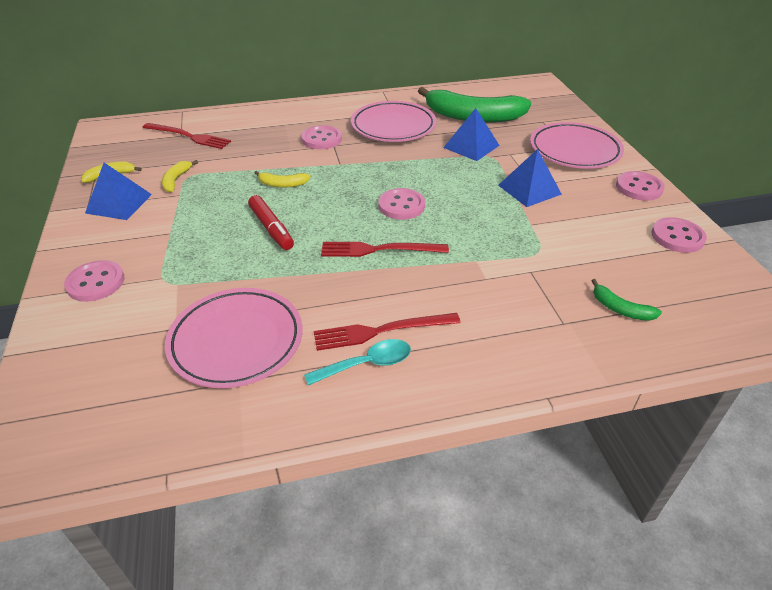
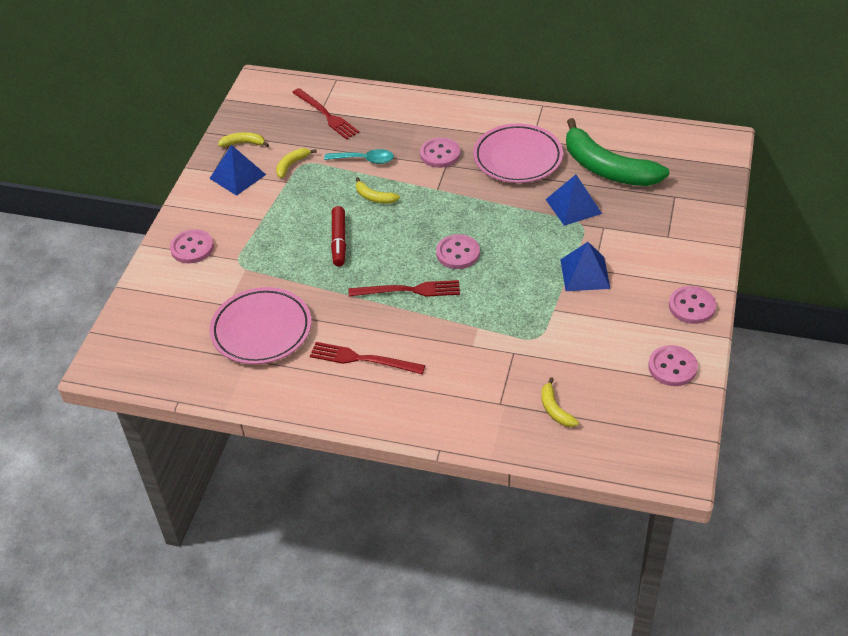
camera: 30 degrees right, 5 degrees up
turquoise spoon [304,339,411,385] -> turquoise spoon moved to [324,149,394,164]
red fork [321,242,449,257] -> red fork turned 150 degrees clockwise [348,280,460,297]
pink plate [530,122,624,169] -> none
green banana [591,279,662,321] -> yellow banana [541,377,579,427]

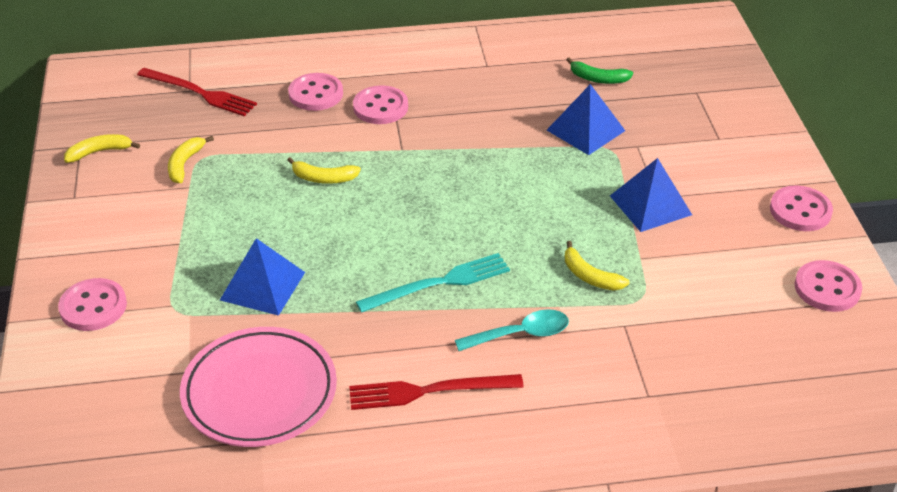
camera: 25 degrees left, 5 degrees down
blue pyramid [209,145,266,196] -> blue pyramid moved to [220,238,305,316]
turquoise spoon [324,149,394,164] -> turquoise spoon moved to [455,309,569,351]
red marker [331,206,346,266] -> none
red fork [348,280,460,297] -> turquoise fork [356,253,510,313]
pink button [436,234,480,269] -> pink button moved to [288,73,343,111]
pink plate [473,123,563,183] -> none
yellow banana [541,377,579,427] -> yellow banana moved to [565,241,629,291]
green banana [566,118,669,186] -> green banana [566,58,633,84], size x0.42

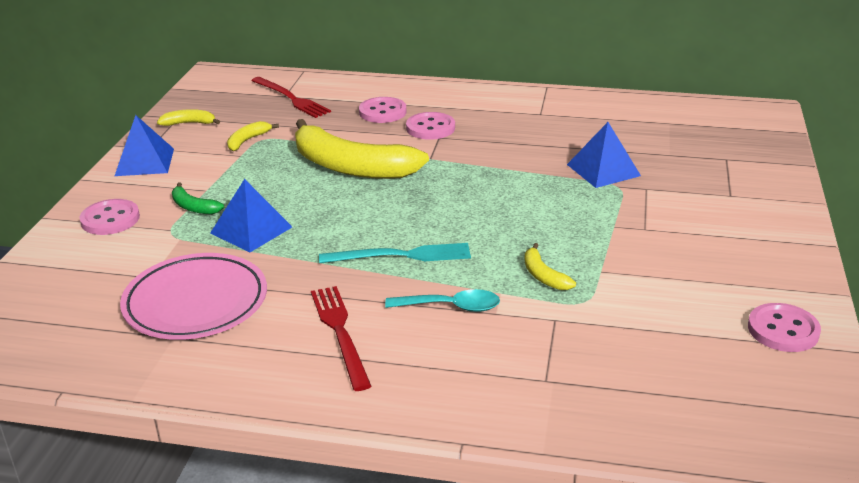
camera: 20 degrees right, 10 degrees down
yellow banana [287,157,361,184] -> yellow banana [295,119,429,179], size x2.37
red fork [349,374,524,410] -> red fork turned 60 degrees clockwise [311,286,371,391]
green banana [566,58,633,84] -> green banana moved to [172,183,224,214]
blue pyramid [610,158,692,232] -> blue pyramid moved to [115,115,174,176]
pink button [770,185,833,231] -> none

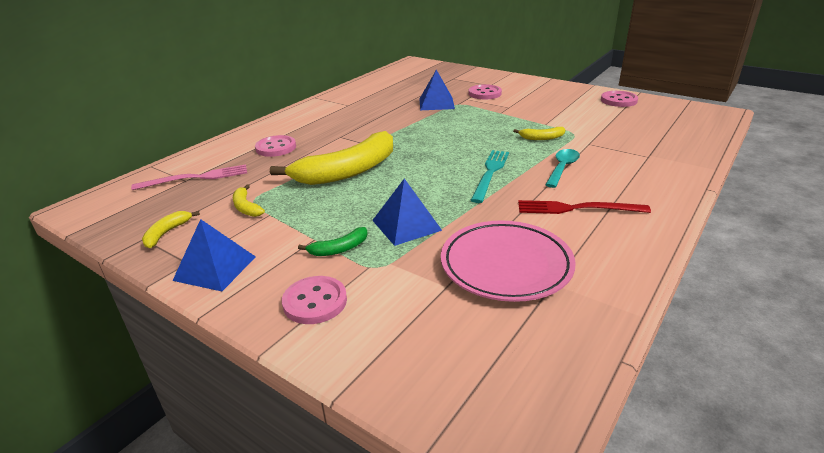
camera: 65 degrees left, 0 degrees up
red fork [251,77,331,118] -> pink fork [131,164,247,190]
pink button [406,112,455,140] -> pink button moved to [469,84,502,99]

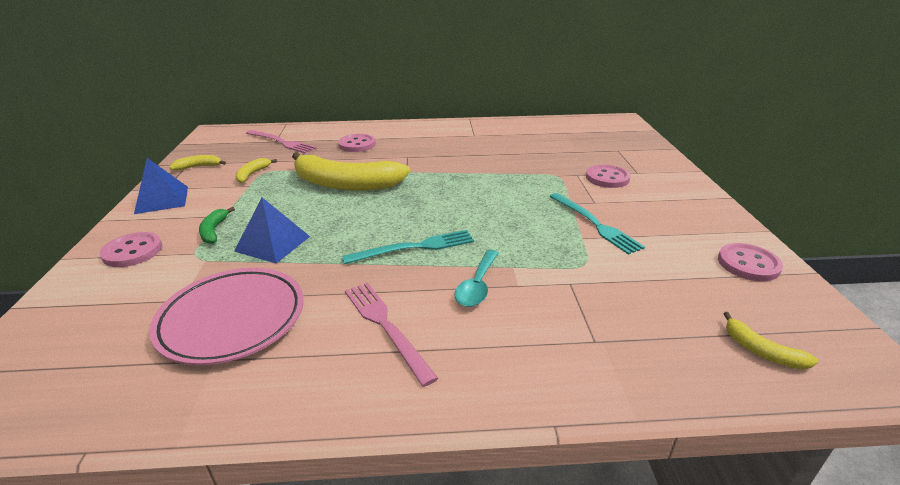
camera: 50 degrees right, 0 degrees up
green banana [298,227,368,256] -> green banana turned 60 degrees clockwise [199,207,235,244]
blue pyramid [419,70,455,110] -> none
yellow banana [513,127,565,140] -> yellow banana moved to [723,312,818,369]
red fork [518,200,651,214] -> pink fork [345,282,438,387]
turquoise spoon [545,149,580,188] -> turquoise spoon turned 120 degrees clockwise [455,250,499,307]
none -> turquoise fork [549,193,645,255]

